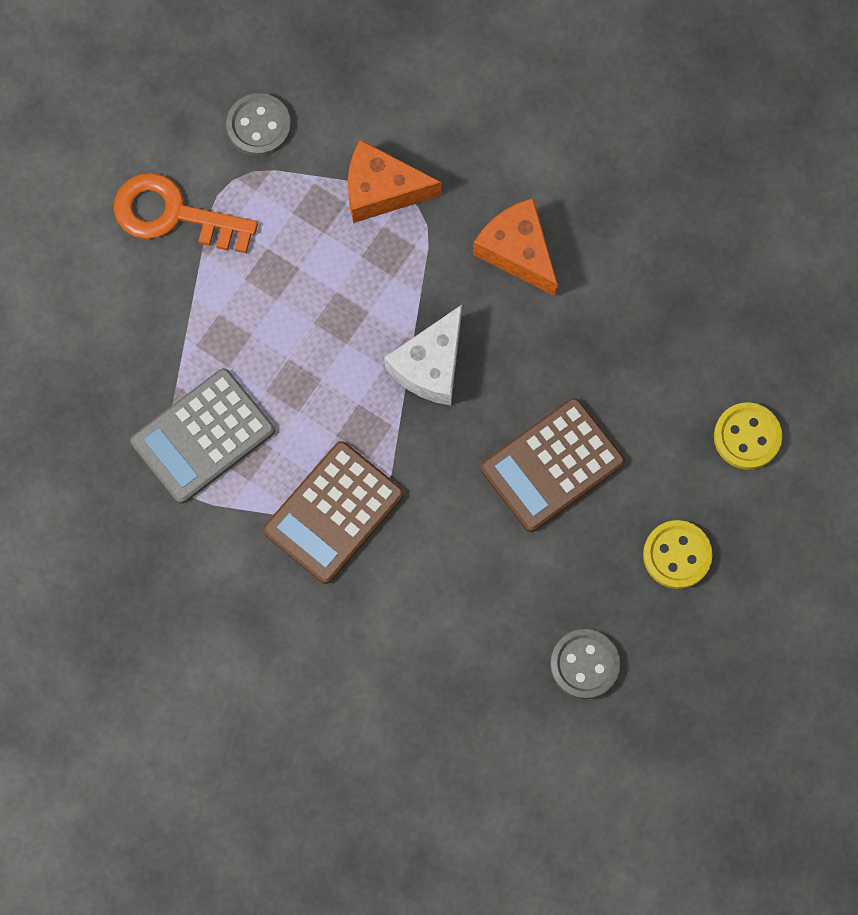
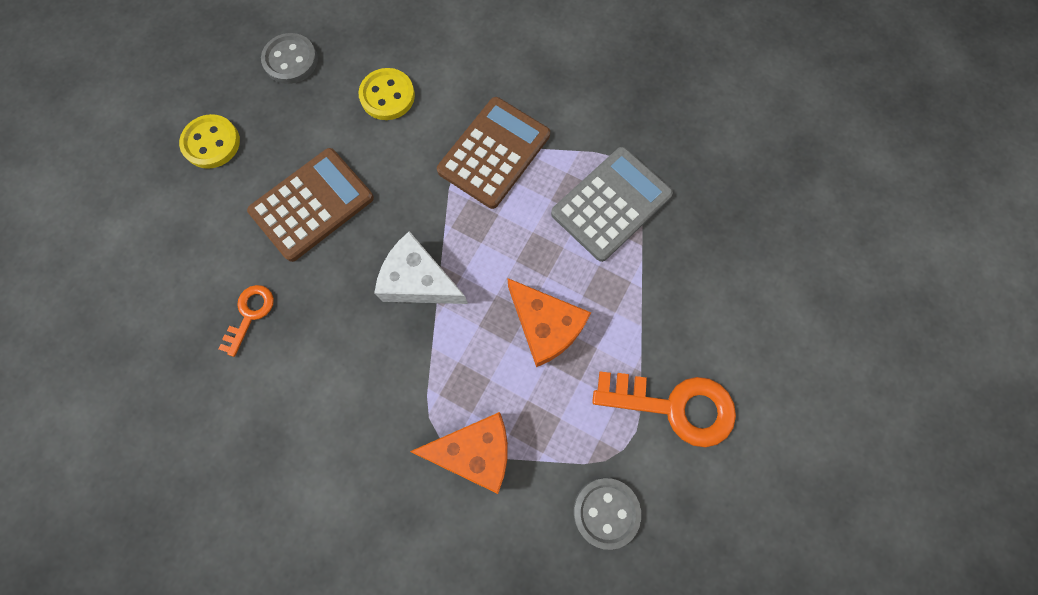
camera: 175 degrees right, 0 degrees up
white cheese [384,305,462,405] -> white cheese turned 90 degrees counterclockwise [374,231,468,304]
orange cheese [473,198,558,297] -> orange cheese moved to [507,278,591,367]
yellow button [714,402,782,470] -> yellow button moved to [359,68,415,120]
none -> orange key [219,285,274,357]

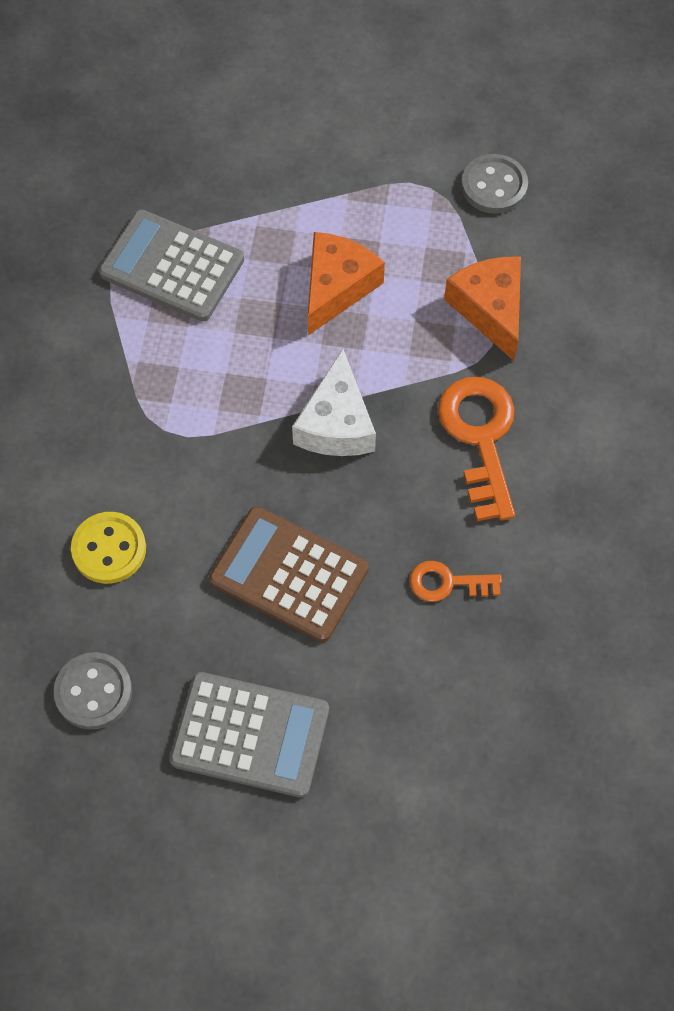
camera: 110 degrees left, 10 degrees down
yellow button [179,114,240,169] -> grey calculator [170,672,329,798]
brown calculator [437,97,550,209] -> none
orange key [592,371,736,447] -> orange key moved to [438,377,515,521]

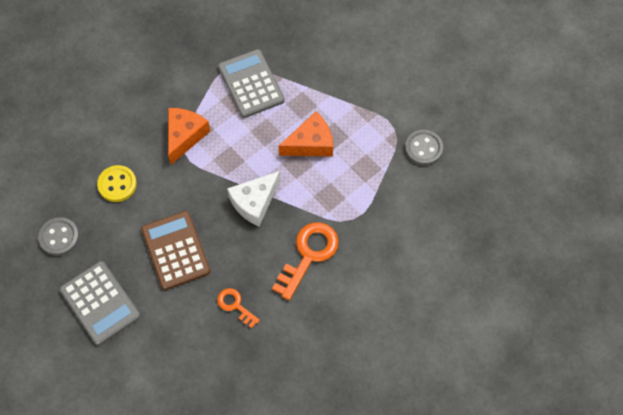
camera: 40 degrees right, 0 degrees up
orange cheese [444,257,521,361] -> orange cheese moved to [168,108,210,165]

